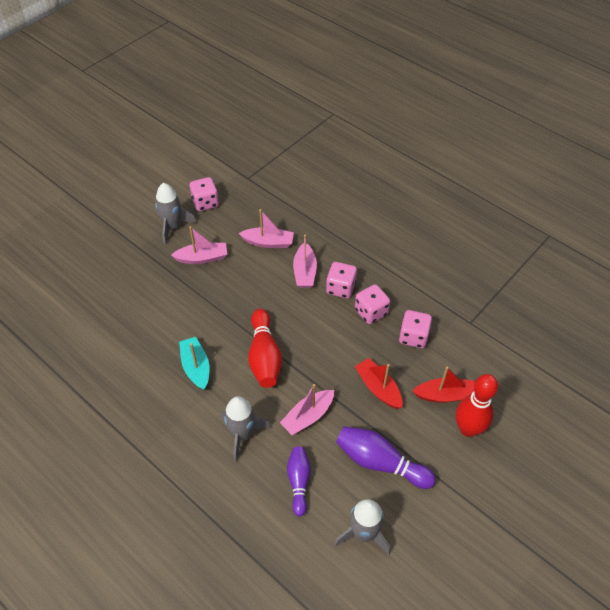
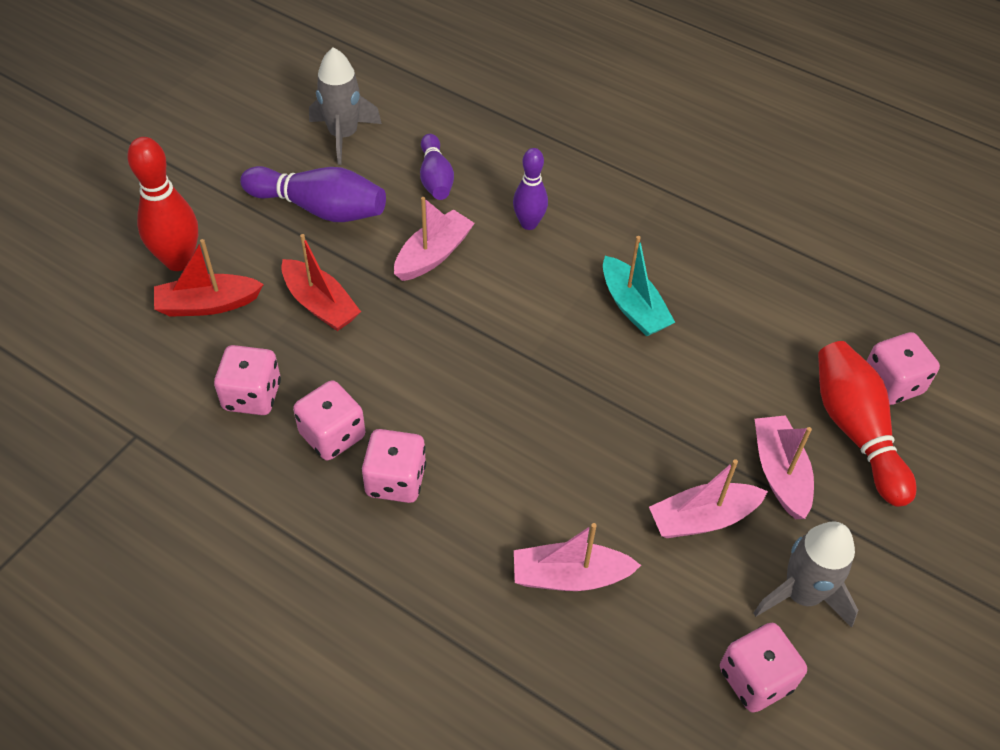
camera: 170 degrees right, 0 degrees up
grey rocket [222,396,271,462] -> purple bowling pin [513,148,548,230]
red bowling pin [248,309,282,388] -> red bowling pin moved to [818,341,916,507]
pink boat [293,235,317,288] -> pink boat moved to [755,415,814,519]
none -> pink dice [867,332,940,405]

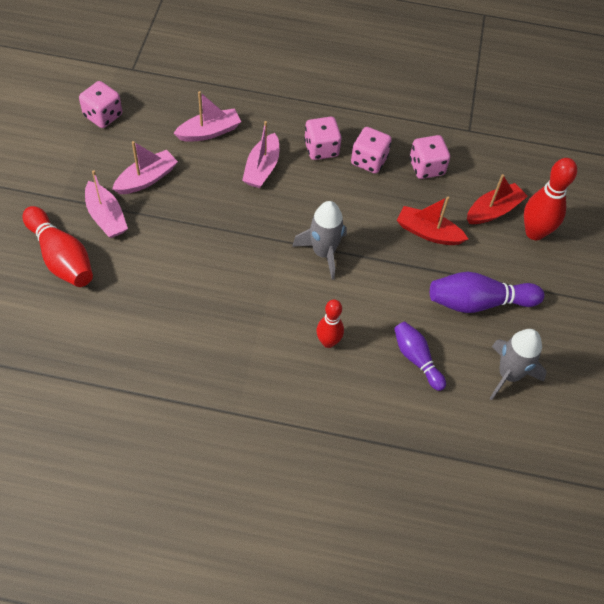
camera: 155 degrees right, 5 degrees up
pink boat [394,197,475,281] -> pink boat moved to [242,121,279,188]
purple bowling pin [513,148,548,230] -> red bowling pin [316,299,344,348]
turquoise boat [603,236,675,336] -> none
grey rocket [753,521,858,628] -> grey rocket moved to [292,201,347,280]
pink dice [867,332,940,405] -> none

